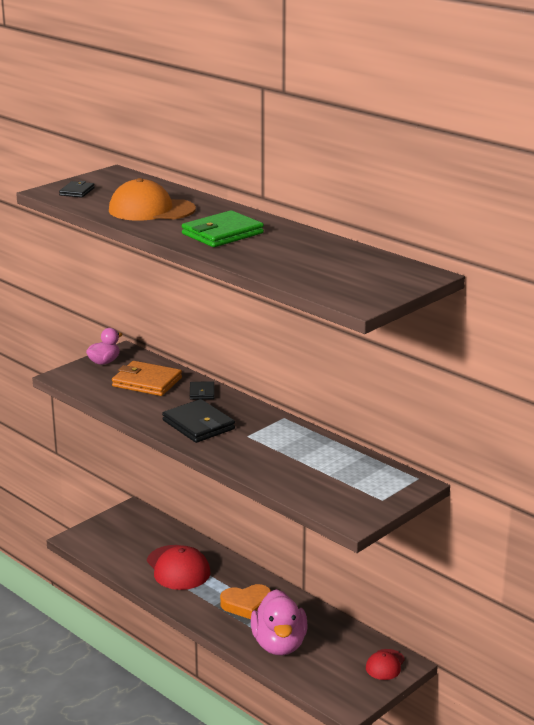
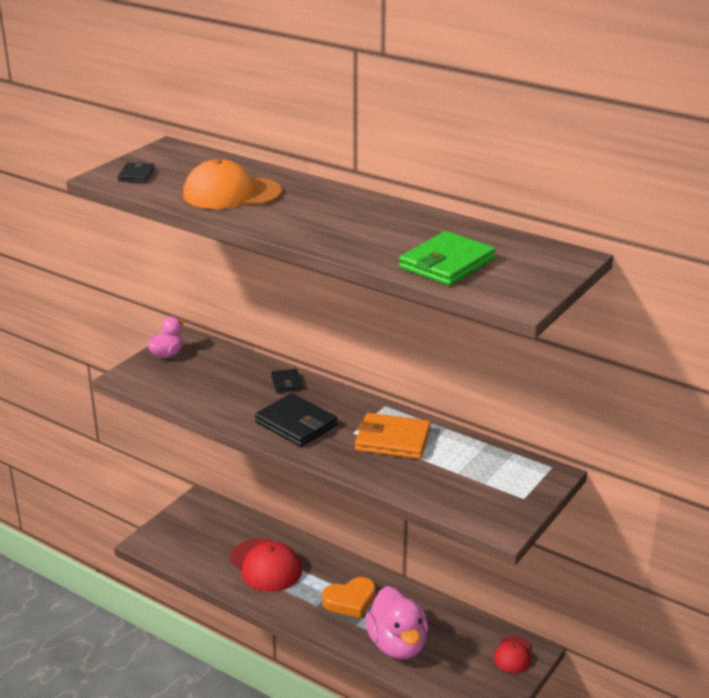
camera: 10 degrees left, 5 degrees up
orange wallet [112,361,182,396] -> orange wallet moved to [355,413,431,459]
green wallet [182,210,264,247] -> green wallet moved to [399,231,495,286]

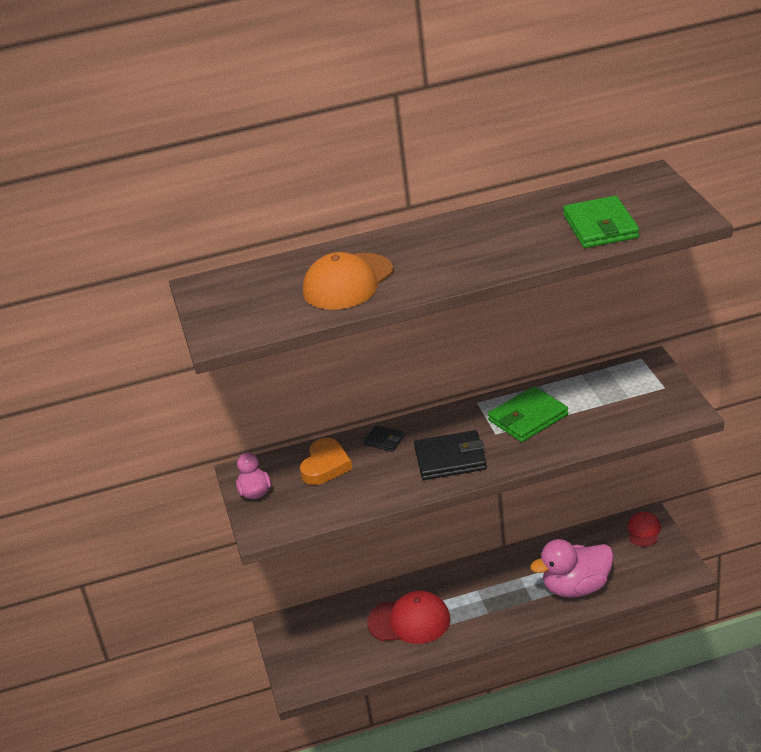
camera: 45 degrees left, 5 degrees up
black wallet [118,162,155,183] -> none
orange heart [322,577,376,618] -> orange heart moved to [300,438,352,485]
orange wallet [355,413,431,459] -> green wallet [488,386,568,442]
pink duck [365,586,428,659] -> pink duck turned 135 degrees clockwise [530,539,614,598]
red cap [494,636,531,673] -> red cap turned 135 degrees counterclockwise [628,512,661,547]

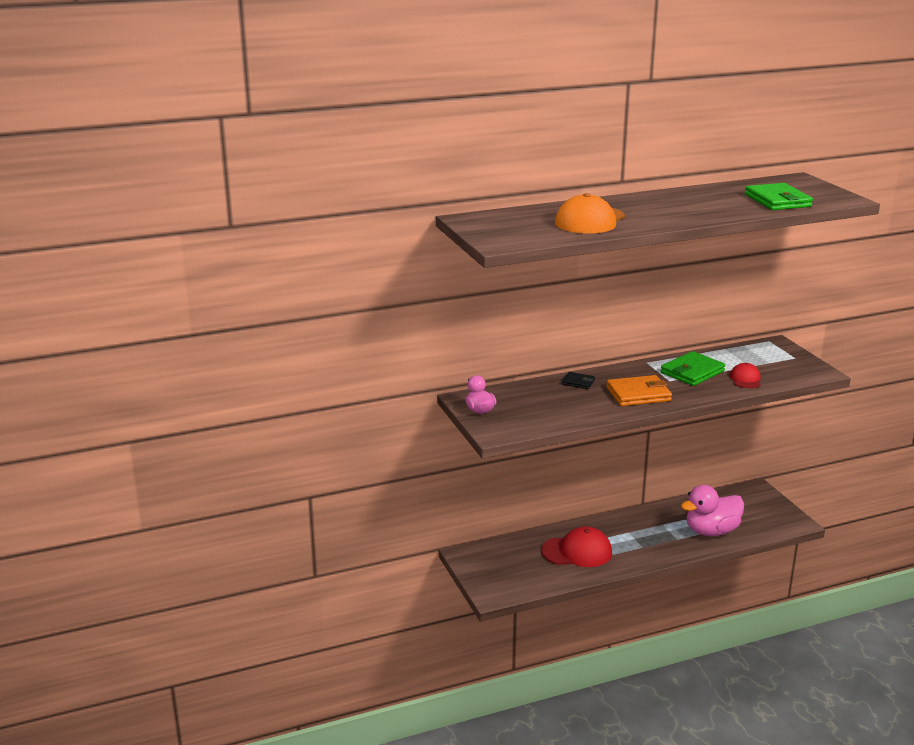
camera: 10 degrees left, 10 degrees down
orange heart [300,438,352,485] -> none
black wallet [414,430,487,480] -> orange wallet [606,375,672,406]
red cap [628,512,661,547] -> red cap moved to [730,363,761,388]

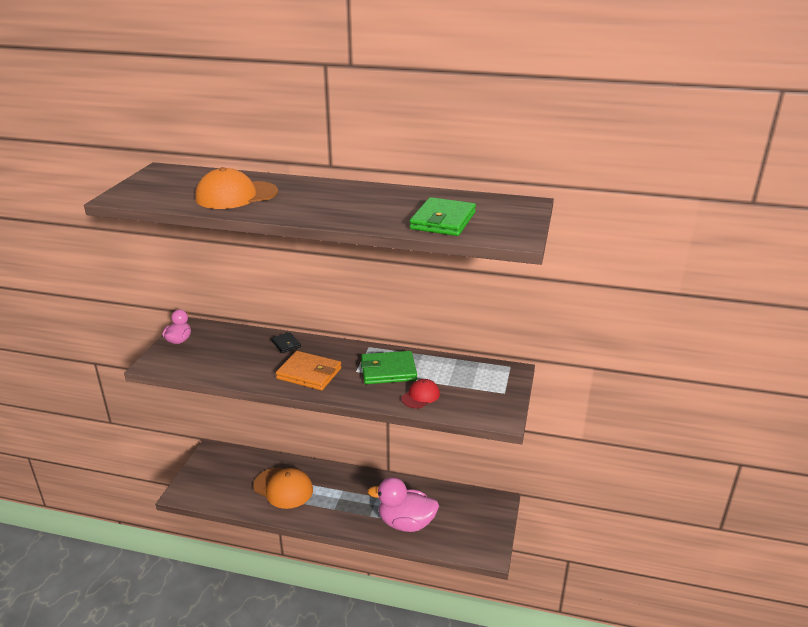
camera: 35 degrees right, 5 degrees up
red cap [541,526,612,567] -> orange cap [253,467,313,509]

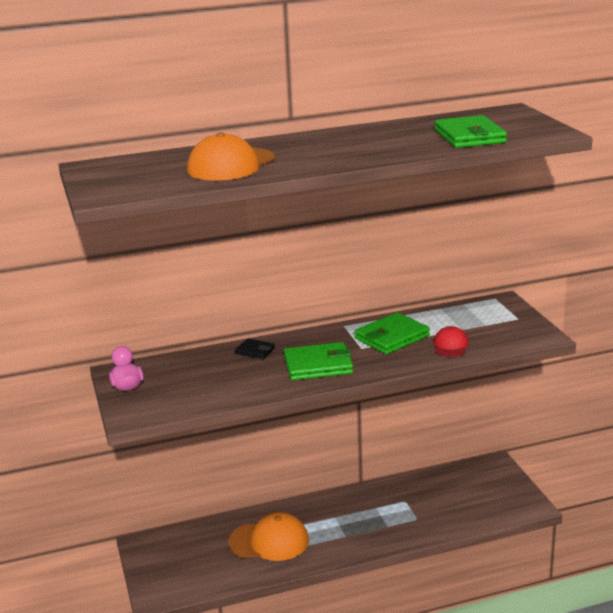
camera: 30 degrees left, 5 degrees down
orange wallet [276,351,341,390] -> green wallet [284,342,353,380]
pink duck [368,477,439,532] -> none

